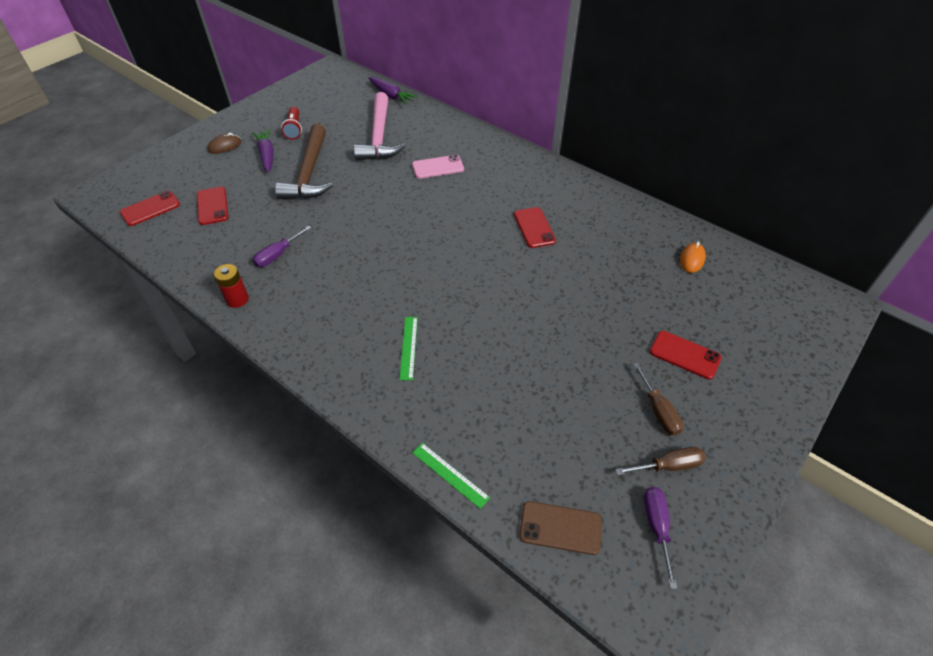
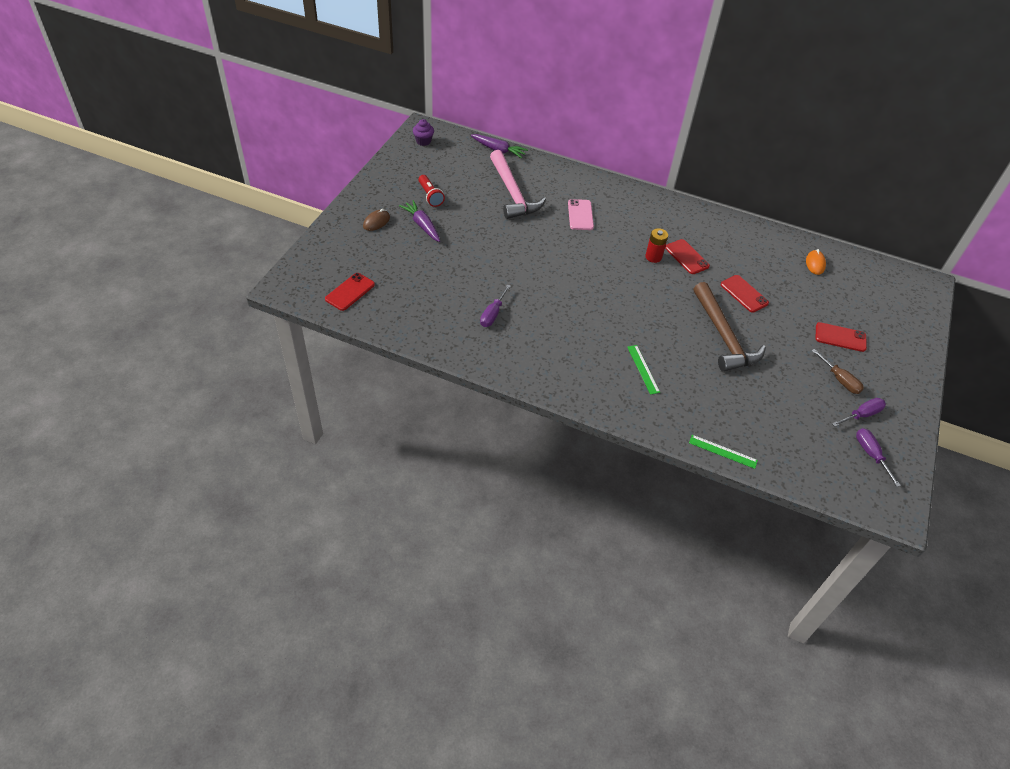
camera: 20 degrees left, 0 degrees up
red phone [197,187,228,225] -> red phone moved to [720,275,769,313]
red battery [214,264,249,308] -> red battery moved to [645,228,668,263]
brown hammer [275,124,333,199] -> brown hammer moved to [694,282,766,372]
pink phone [412,155,464,179] -> pink phone turned 60 degrees counterclockwise [568,199,594,230]
brown phone [520,501,602,555] -> none
brown screwdriver [615,447,706,475] -> purple screwdriver [832,398,886,427]
none -> purple cupcake [413,119,434,146]

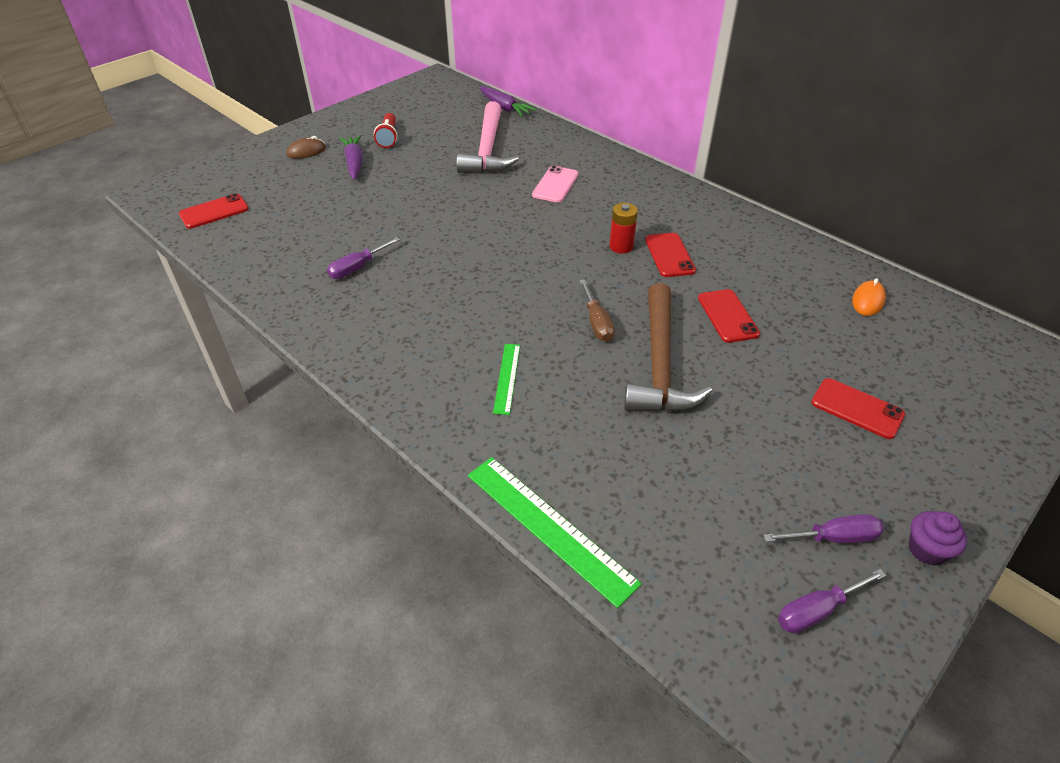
camera: 25 degrees right, 5 degrees down
purple cupcake [413,119,434,146] -> purple cupcake moved to [909,511,967,566]
green ruler [689,435,758,469] -> green ruler [468,457,642,608], size x1.80
brown screwdriver [811,349,864,394] -> brown screwdriver moved to [579,279,615,342]
purple screwdriver [856,428,901,487] -> purple screwdriver turned 120 degrees counterclockwise [778,569,886,634]

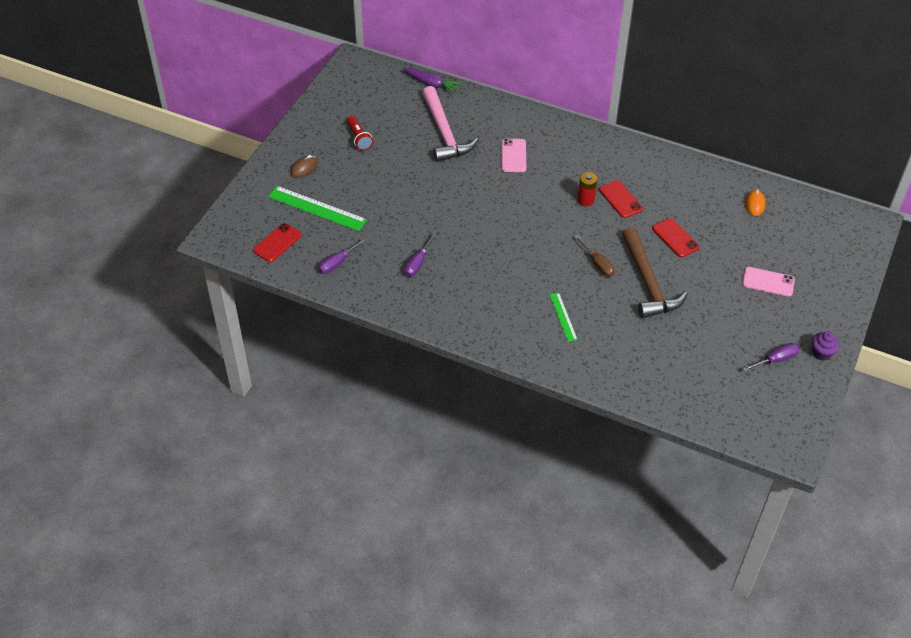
camera: 20 degrees left, 5 degrees up
purple carrot [340,135,363,180] -> none
green ruler [468,457,642,608] -> green ruler moved to [268,186,367,231]
purple screwdriver [778,569,886,634] -> purple screwdriver moved to [318,238,367,274]
red phone [811,378,905,439] -> pink phone [742,267,795,297]

